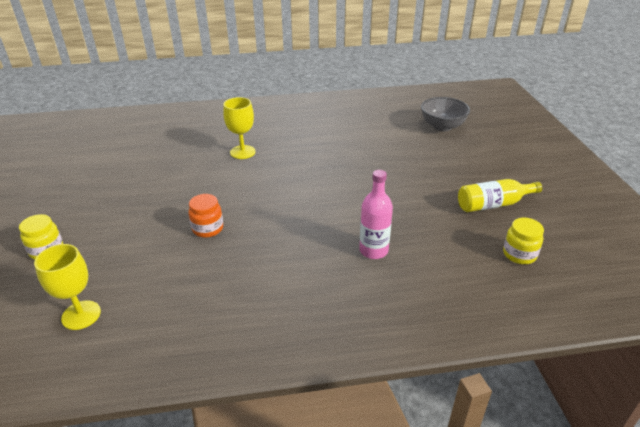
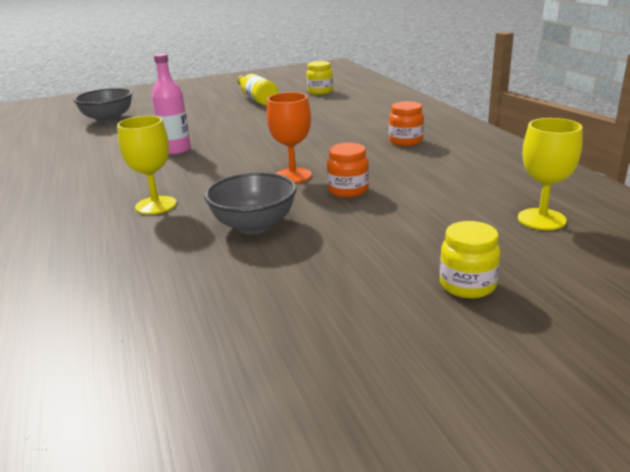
camera: 100 degrees left, 10 degrees down
pink bottle [359,170,393,259] -> pink bottle moved to [152,53,191,155]
none -> grey bowl [204,172,297,235]
none -> orange goblet [267,92,312,183]
none -> orange jar [389,101,424,146]

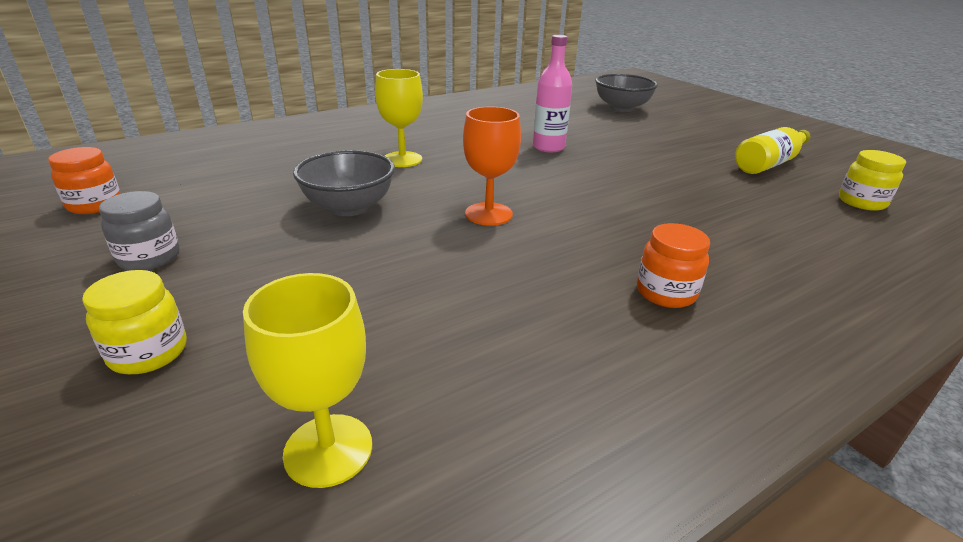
camera: 75 degrees right, 5 degrees up
orange jar [327,143,369,197] -> orange jar moved to [48,147,121,214]
none -> grey jar [99,191,180,270]

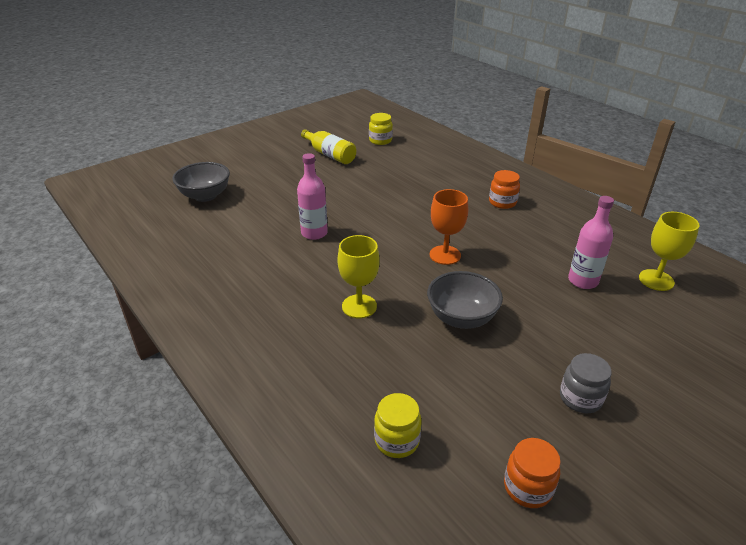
camera: 95 degrees left, 5 degrees up
yellow jar [82,270,187,374] -> yellow jar moved to [374,393,421,458]
none -> pink bottle [568,196,614,289]

